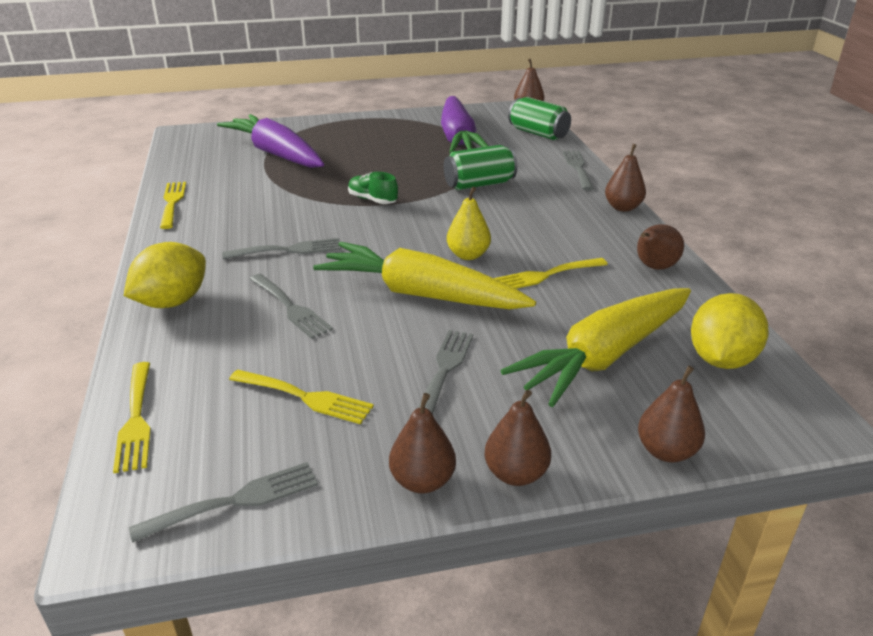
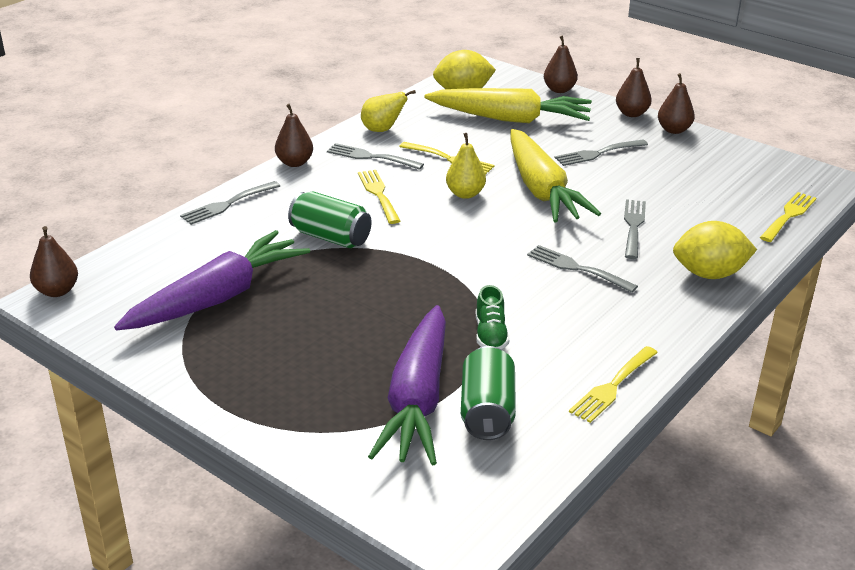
camera: 130 degrees left, 0 degrees up
grey fork [129,462,318,543] -> grey fork moved to [327,143,424,170]
yellow fork [229,370,374,424] -> yellow fork moved to [358,170,400,224]
green shoe [348,172,398,204] -> green shoe moved to [476,285,510,349]
green can [508,97,571,140] -> green can moved to [461,346,516,440]
brown pear [637,224,684,270] -> yellow pear [361,90,416,132]

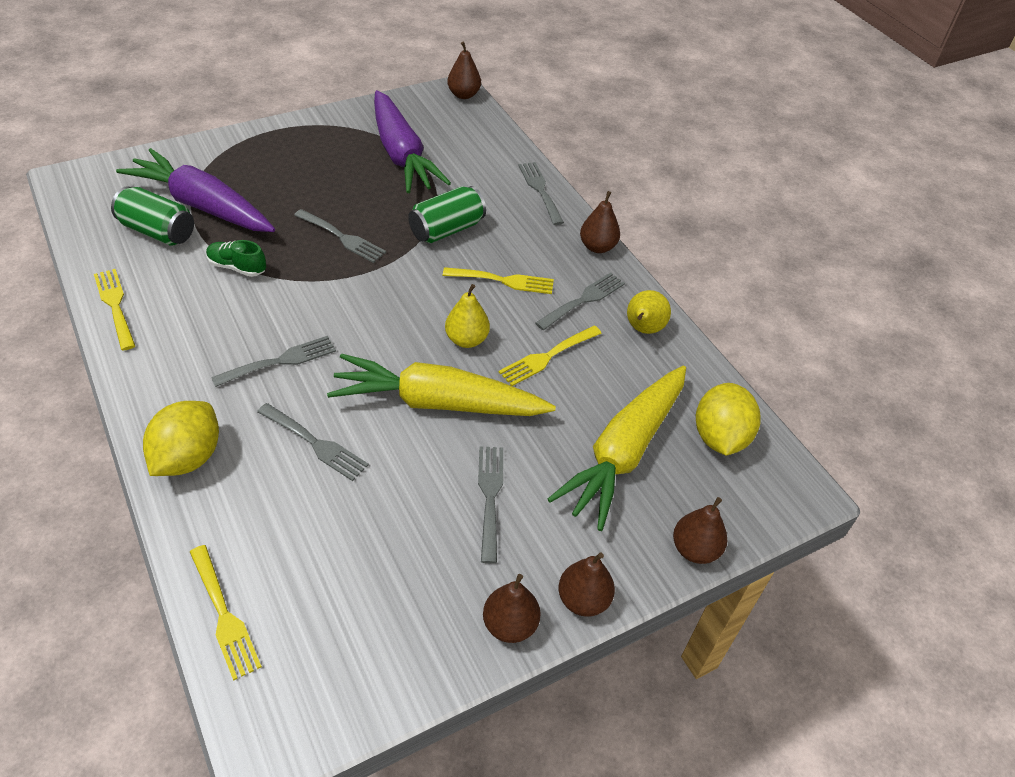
camera: 110 degrees right, 15 degrees up
none -> grey fork [294,209,386,263]

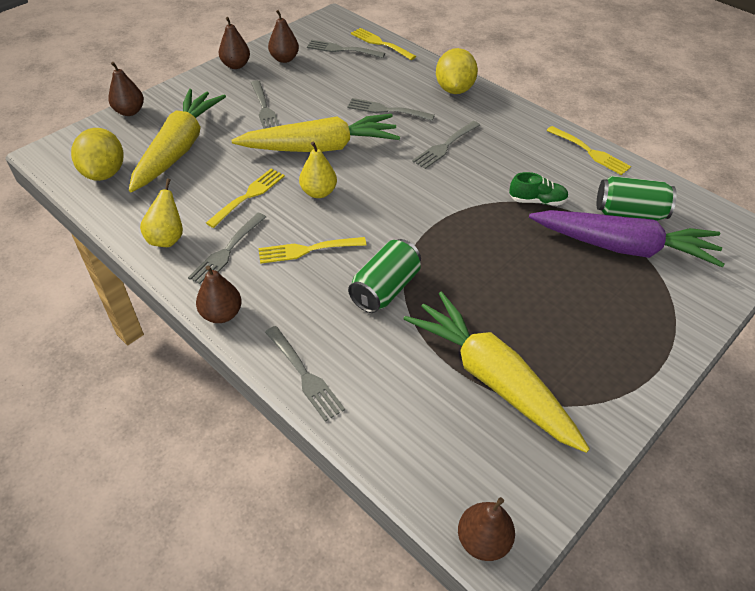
camera: 165 degrees right, 0 degrees up
grey fork [294,209,386,263] -> grey fork moved to [307,40,385,58]
purple carrot [374,90,451,193] -> yellow carrot [403,291,590,453]
brown pear [559,553,615,617] -> brown pear moved to [268,10,299,63]

